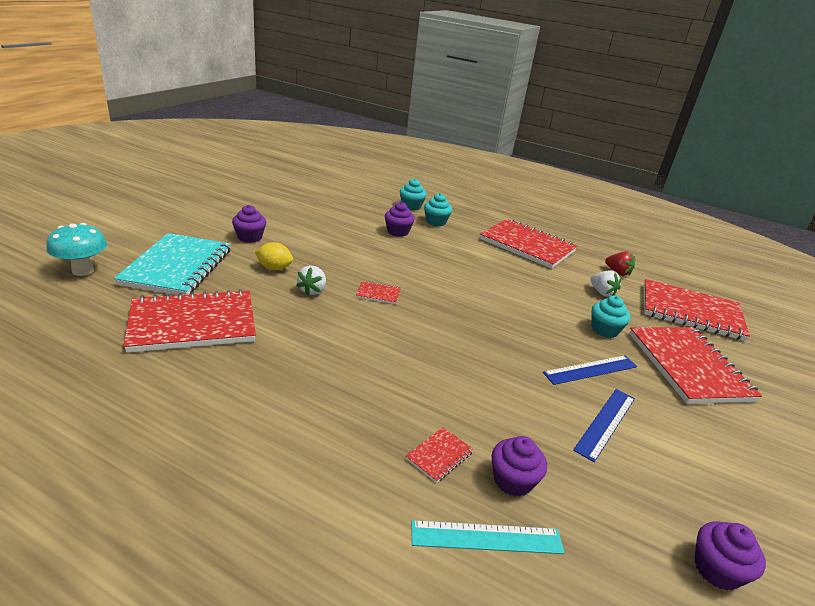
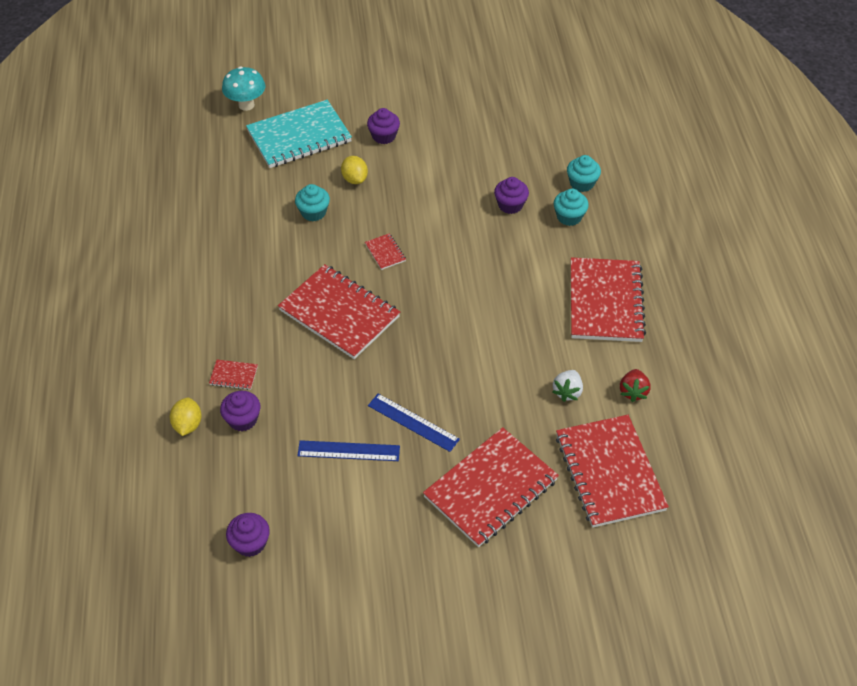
camera: 60 degrees right, 20 degrees up
red notebook [123,289,256,353] -> red notebook moved to [278,264,400,359]
white strawberry [296,266,326,296] -> none
turquoise ruler [411,520,564,554] -> yellow lemon [170,398,202,436]
turquoise cupcake [592,296,631,338] -> turquoise cupcake moved to [295,184,330,221]

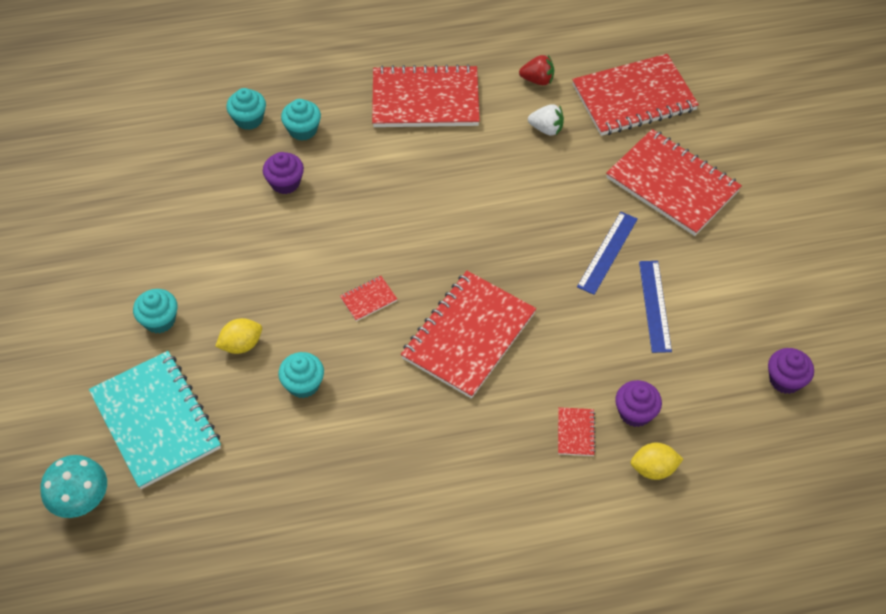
camera: 95 degrees left, 5 degrees up
purple cupcake [367,108,400,144] -> turquoise cupcake [133,289,178,333]

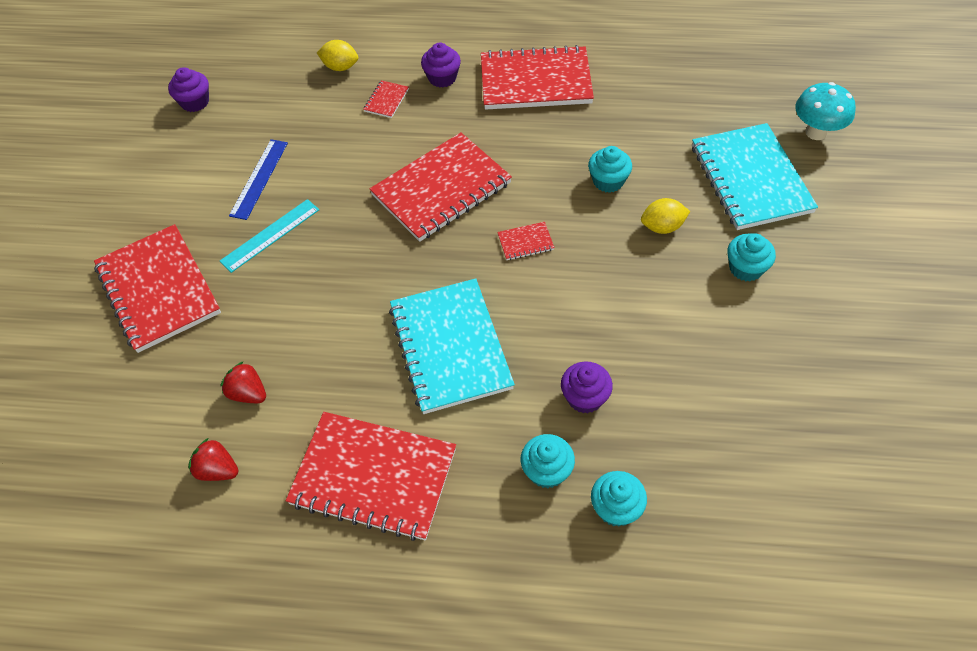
camera: 160 degrees left, 0 degrees up
white strawberry [528,104,564,135] -> red strawberry [220,361,266,403]
red notebook [572,54,699,136] -> red notebook moved to [481,45,594,110]
blue ruler [577,212,638,295] -> turquoise ruler [220,199,319,273]
purple cupcake [615,380,662,427] -> purple cupcake moved to [421,42,461,88]
none -> turquoise notebook [389,278,515,414]

